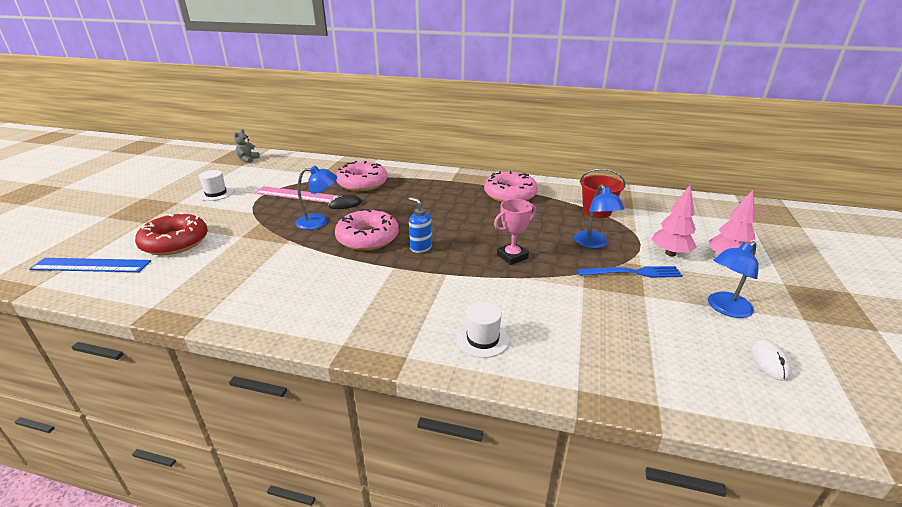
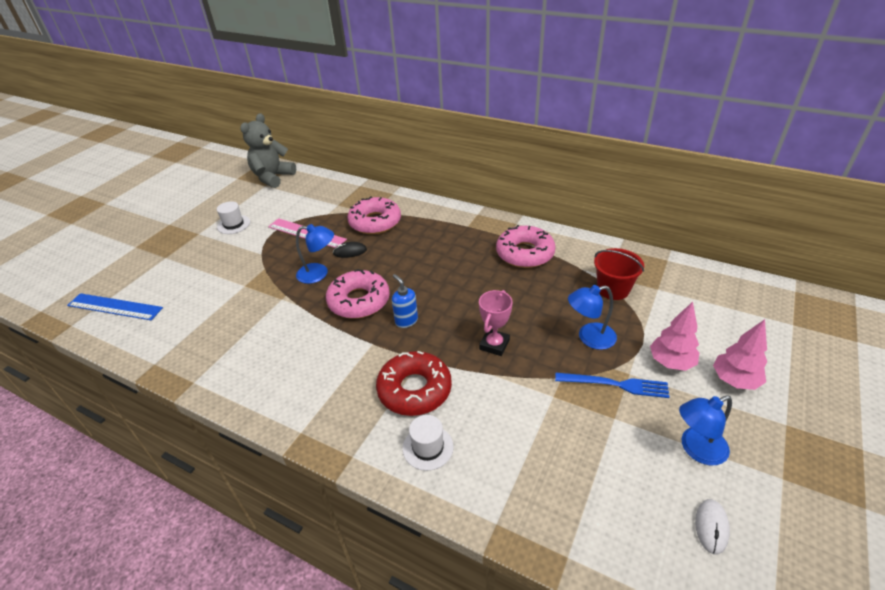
camera: 15 degrees right, 10 degrees up
red donut [135,213,208,255] -> red donut moved to [376,351,452,416]
grey teddy bear [234,129,260,163] -> grey teddy bear [240,113,296,188], size x2.04
pink trophy [494,199,536,265] -> pink trophy turned 45 degrees counterclockwise [479,290,513,356]
blue lamp [574,184,625,249] -> blue lamp turned 75 degrees clockwise [568,285,617,350]

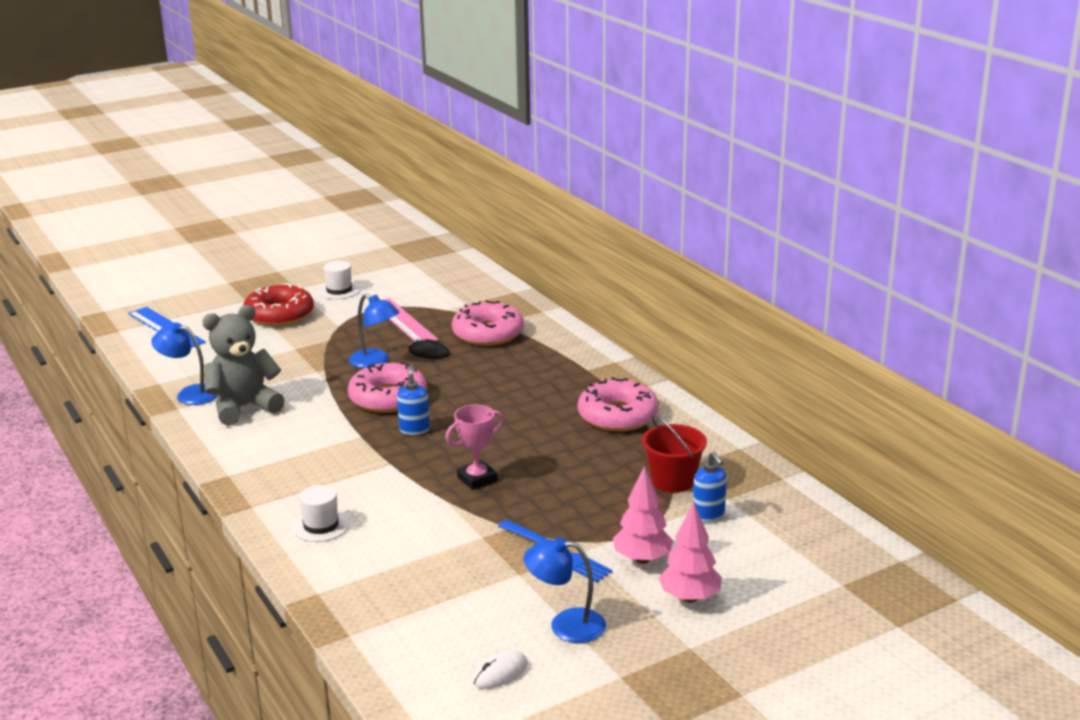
camera: 30 degrees right, 15 degrees down
grey teddy bear [240,113,296,188] -> grey teddy bear moved to [202,305,285,426]
red donut [376,351,452,416] -> red donut moved to [243,283,314,326]
blue lamp [568,285,617,350] -> blue lamp moved to [151,323,217,405]
none -> blue soap dispenser [693,451,727,522]

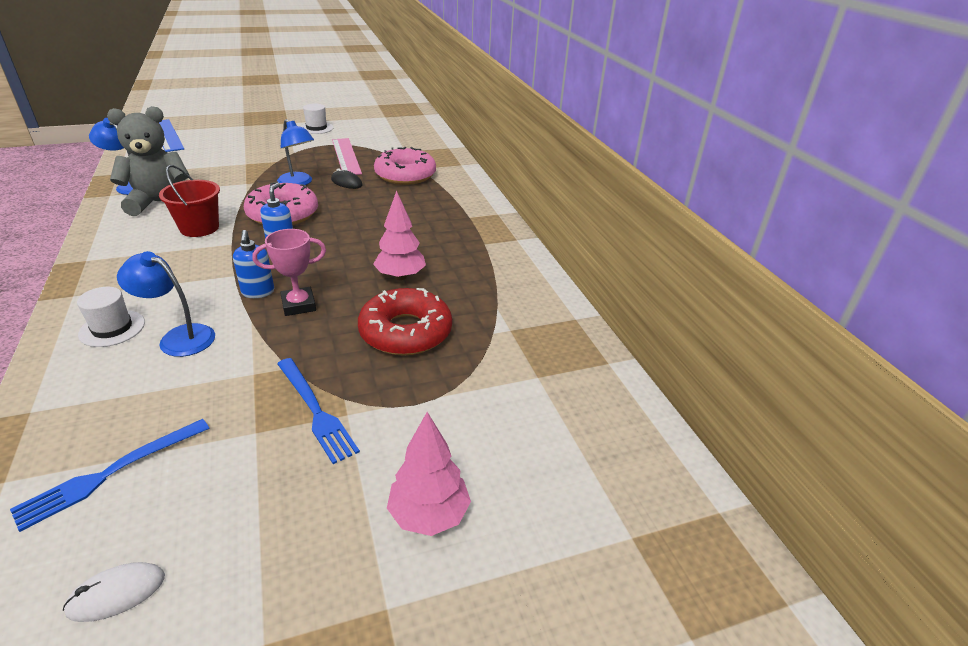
camera: 10 degrees right, 10 degrees up
red donut [243,283,314,326] -> red donut moved to [358,288,452,356]
blue lamp [524,537,606,643] -> blue lamp moved to [117,251,215,357]
pink donut [578,377,659,431] -> none
pink tree [613,466,673,564] -> pink tree moved to [373,191,426,280]
red bucket [642,414,707,493] -> red bucket moved to [159,165,220,237]
blue soap dispenser [693,451,727,522] -> blue soap dispenser moved to [233,230,274,298]
none -> blue fork [10,419,210,532]

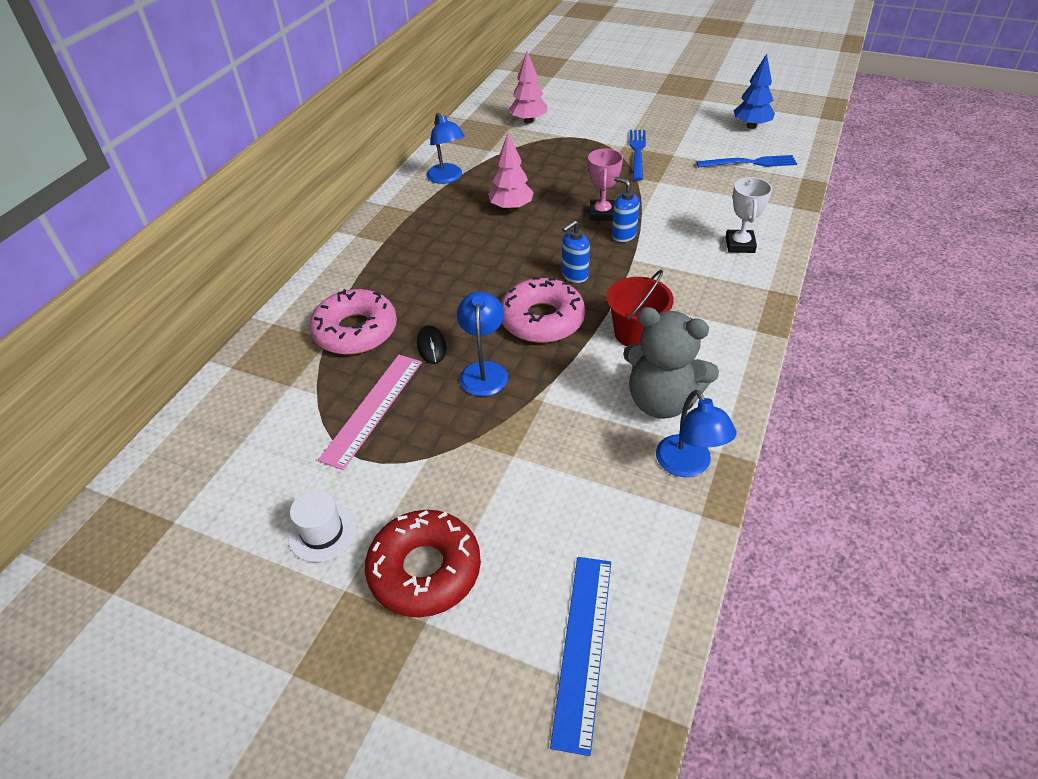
camera: 135 degrees left, 10 degrees up
white mouse [63,562,165,622] -> blue tree [734,54,775,129]
white hat [77,287,145,347] -> white trophy [726,177,772,253]
blue lamp [117,251,215,357] -> blue lamp moved to [427,113,465,184]
blue soap dispenser [233,230,274,298] -> blue soap dispenser turned 75 degrees counterclockwise [612,177,640,242]
pink trophy [253,229,326,316] -> pink trophy turned 75 degrees clockwise [588,149,623,221]
red donut [358,288,452,356] -> red donut moved to [365,510,481,617]
pink tree [387,412,471,536] -> pink tree moved to [509,51,547,124]

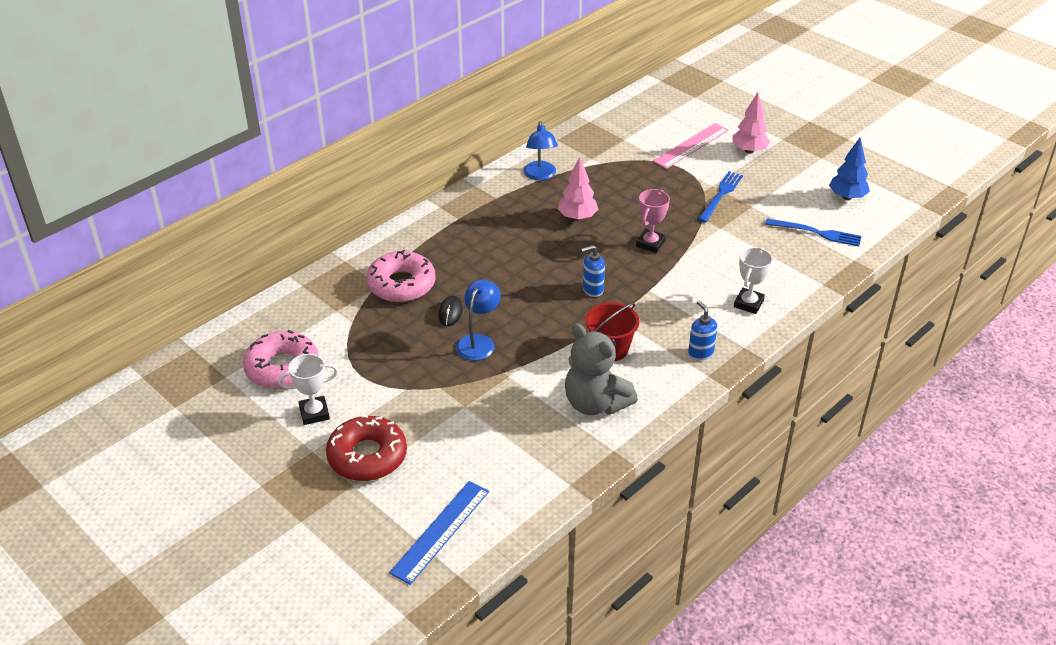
camera: 20 degrees right, 5 degrees down
white hat [288,490,356,562] -> white trophy [278,354,338,425]
pink ruler [318,355,422,470] -> pink ruler moved to [653,123,729,169]
pink donut [501,277,585,343] -> pink donut moved to [243,330,319,389]
pink tree [509,51,547,124] -> pink tree moved to [732,92,770,154]
blue soap dispenser [612,177,640,242] -> blue soap dispenser moved to [688,301,717,360]
blue lamp [656,390,737,477] -> none

